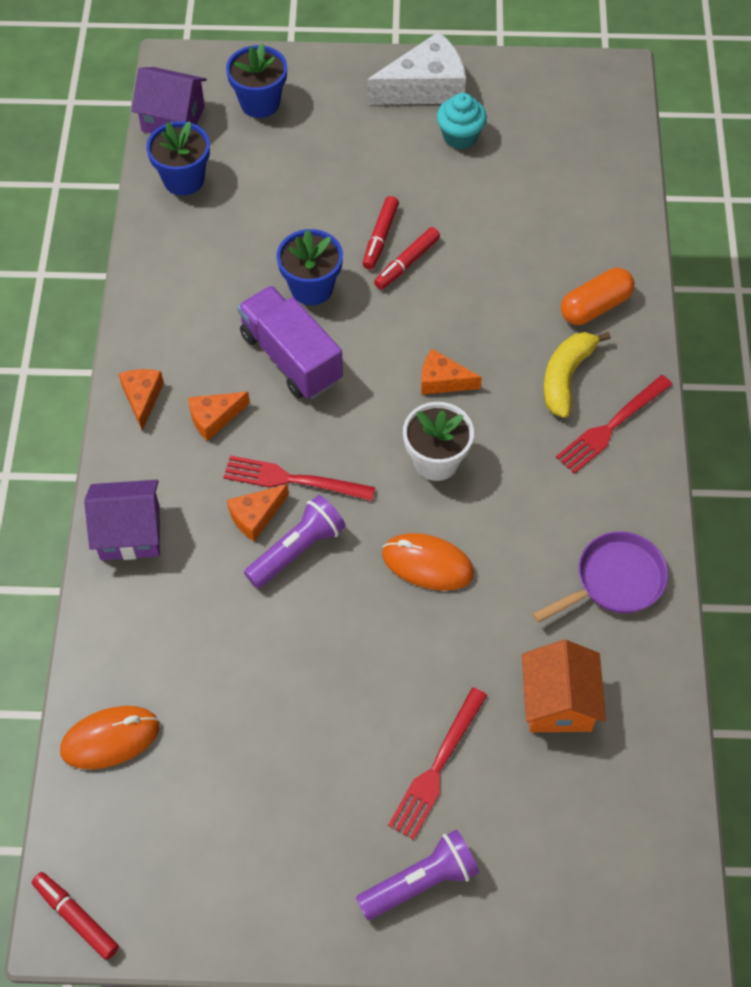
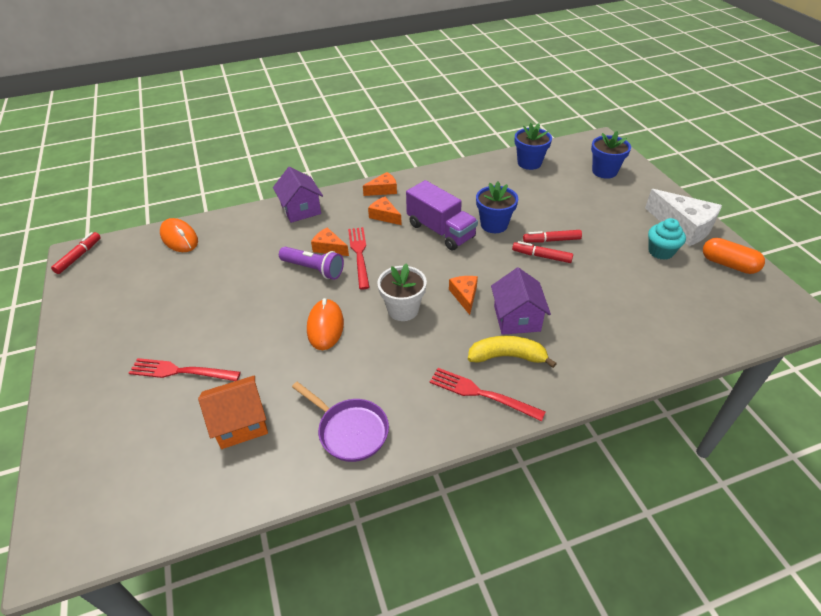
camera: 70 degrees right, 15 degrees down
purple house [131,67,207,133] -> purple house moved to [491,268,551,335]
purple truck [238,285,343,399] -> purple truck turned 105 degrees clockwise [406,180,478,251]
purple flashlight [356,829,479,920] -> none
orange capsule [561,268,635,325] -> orange capsule moved to [703,238,765,274]

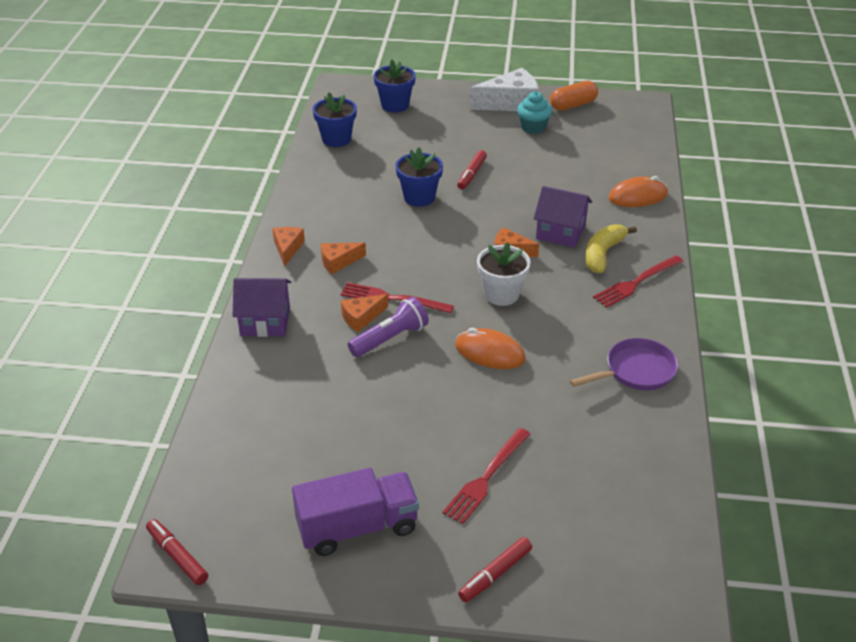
camera: 65 degrees left, 5 degrees down
orange mouse [160,218,198,252] -> orange mouse moved to [608,176,668,207]
orange house [198,376,268,449] -> none
purple truck [406,180,478,251] -> purple truck moved to [292,468,419,556]
red marker [512,241,573,263] -> red marker moved to [458,537,532,602]

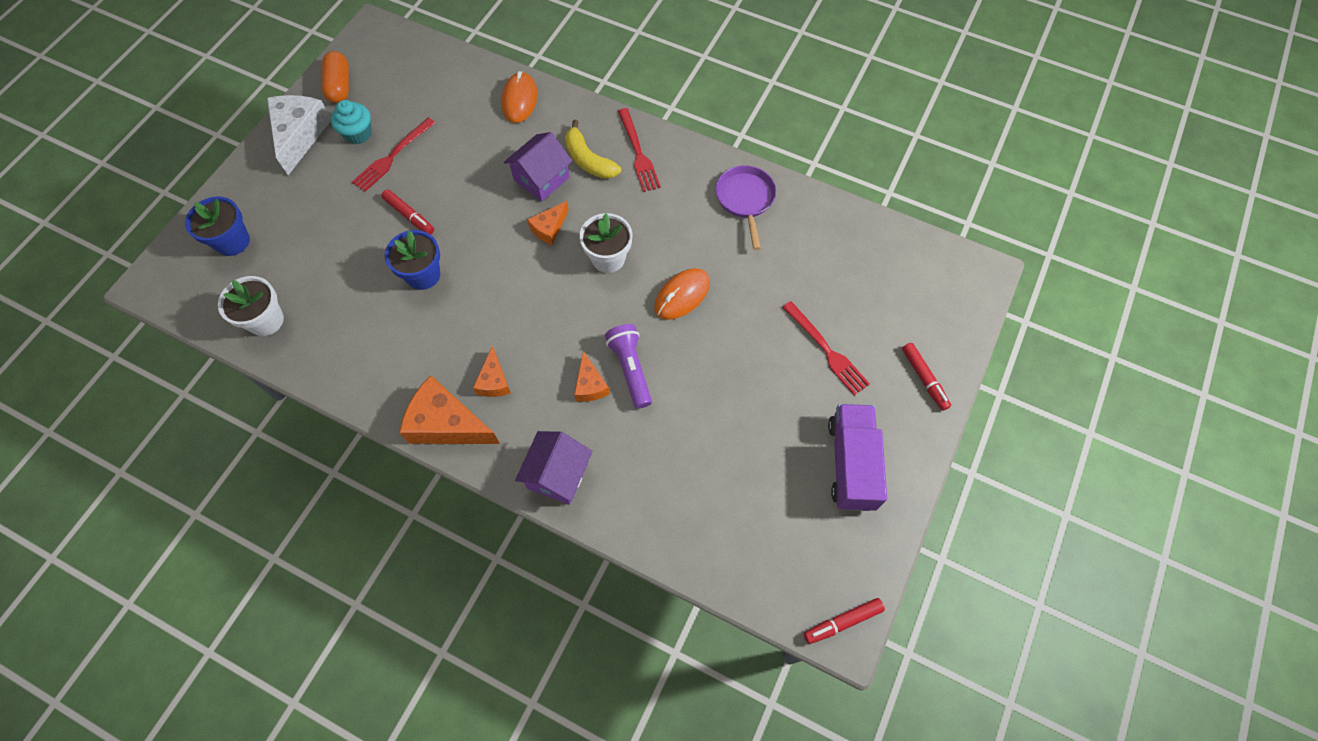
camera: 70 degrees left, 25 degrees up
orange cheese [272,227,305,266] -> orange cheese [399,375,500,444], size x1.84
blue flower pot [312,92,357,147] -> white flower pot [218,276,284,336]
red fork [340,282,454,314] -> red fork moved to [352,118,435,192]

